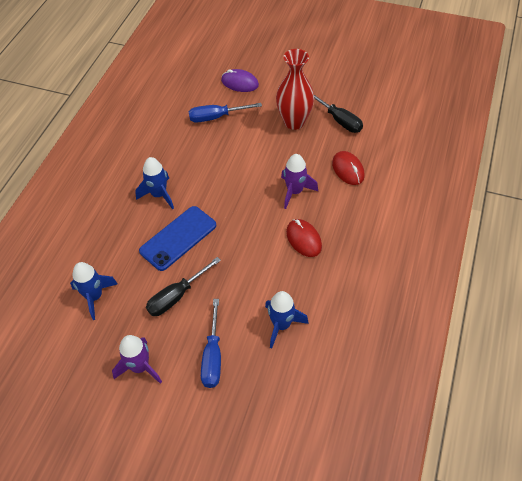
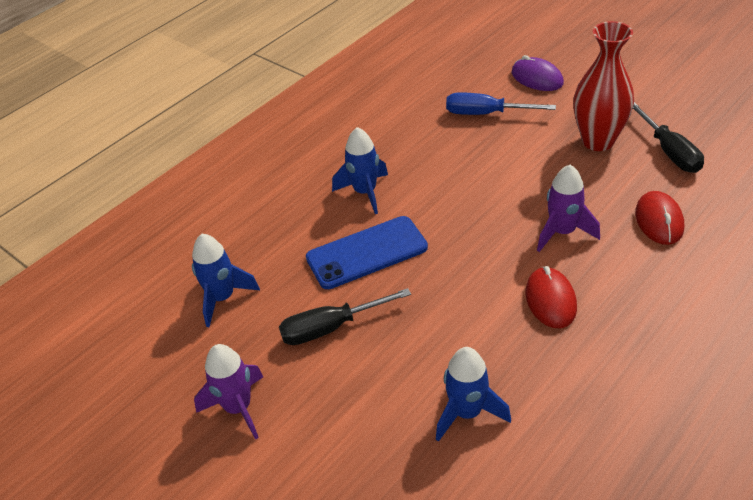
camera: 25 degrees right, 10 degrees down
blue screwdriver [201,299,221,388] -> none

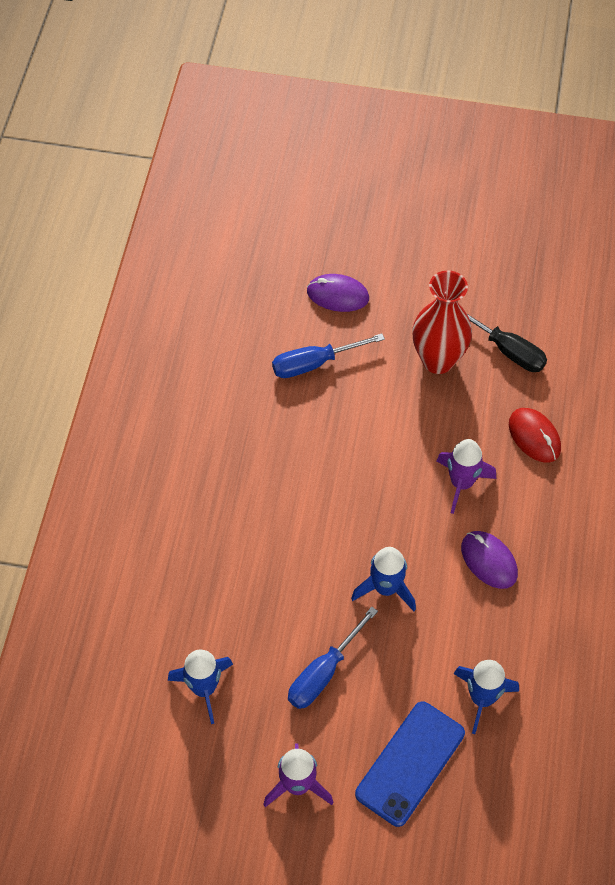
camera: 35 degrees left, 15 degrees up
black screwdriver [279,288,411,345] -> blue screwdriver [288,607,378,709]
blue phone [306,216,428,289] -> blue phone moved to [355,702,465,827]
blue rocket [332,127,388,214] -> blue rocket moved to [351,547,416,611]
red mouse [526,266,577,328] -> purple mouse [461,531,518,589]

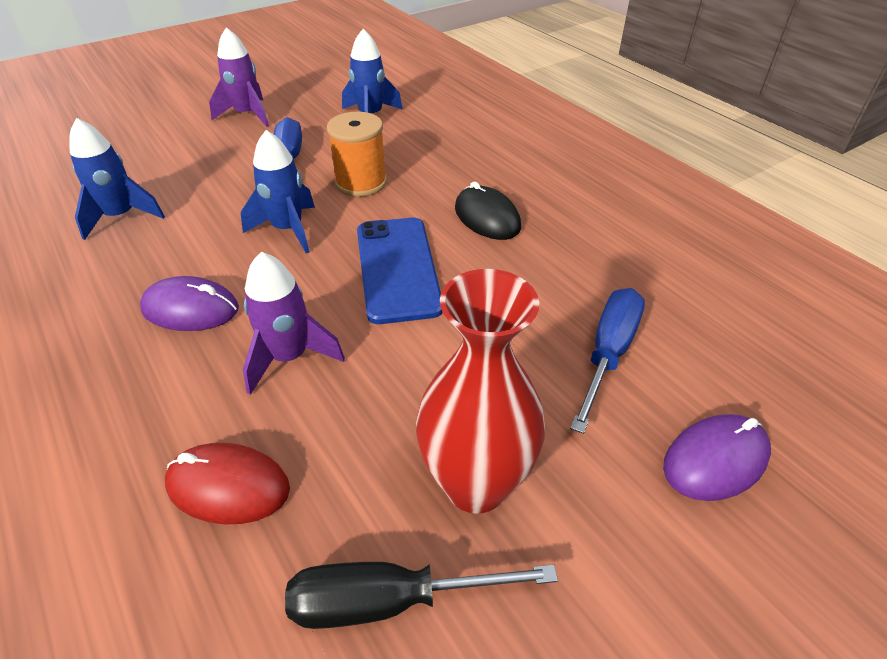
camera: 135 degrees right, 15 degrees down
blue phone [355,702,465,827] -> blue phone moved to [357,218,443,324]
none -> orange spool [327,112,387,197]
none -> black mouse [455,181,521,240]

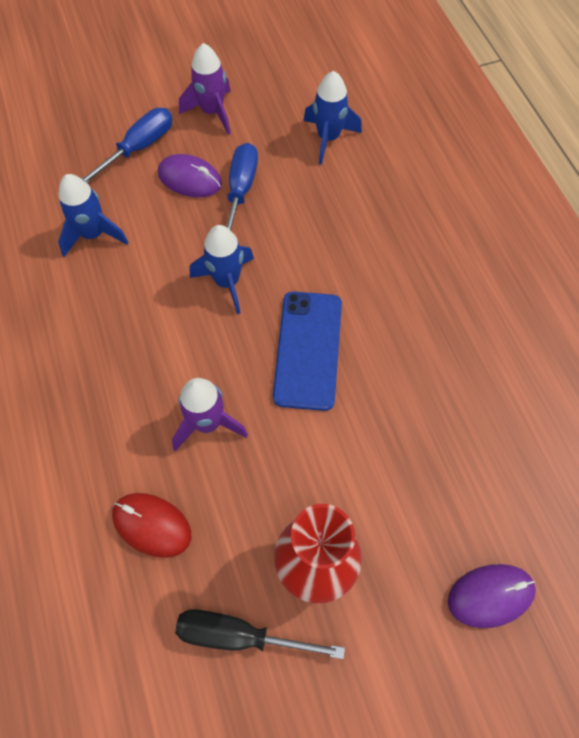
camera: 15 degrees right, 20 degrees up
purple mouse [140,276,239,331] -> purple mouse moved to [158,154,222,197]
orange spool [327,112,387,197] -> none
black mouse [455,181,521,240] -> none
blue screwdriver [570,288,645,434] -> blue screwdriver moved to [82,108,173,183]

